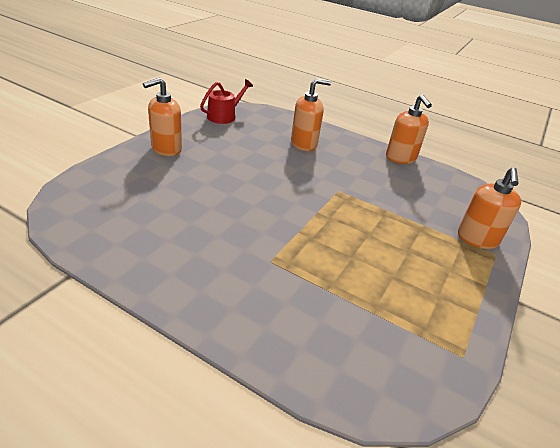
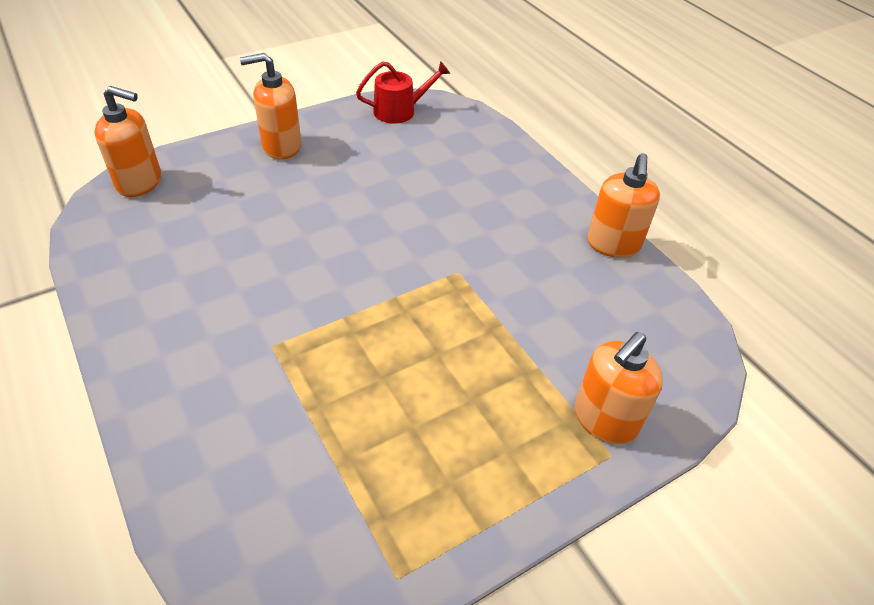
camera: 30 degrees right, 10 degrees up
orange soap dispenser [291,78,331,151] -> orange soap dispenser moved to [95,86,161,197]

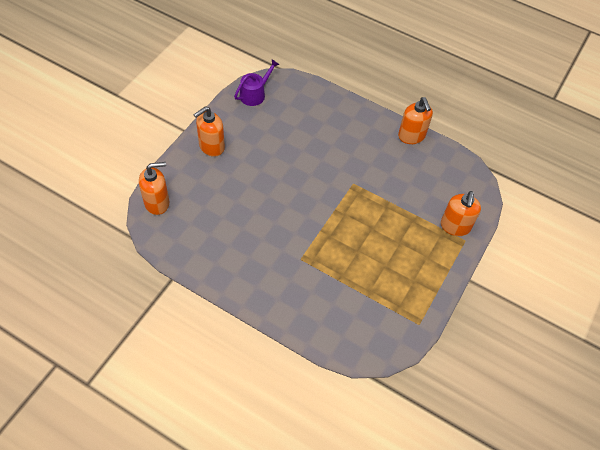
camera: 30 degrees left, 10 degrees up
red watering can [356,61,450,124] -> purple watering can [234,59,279,106]

